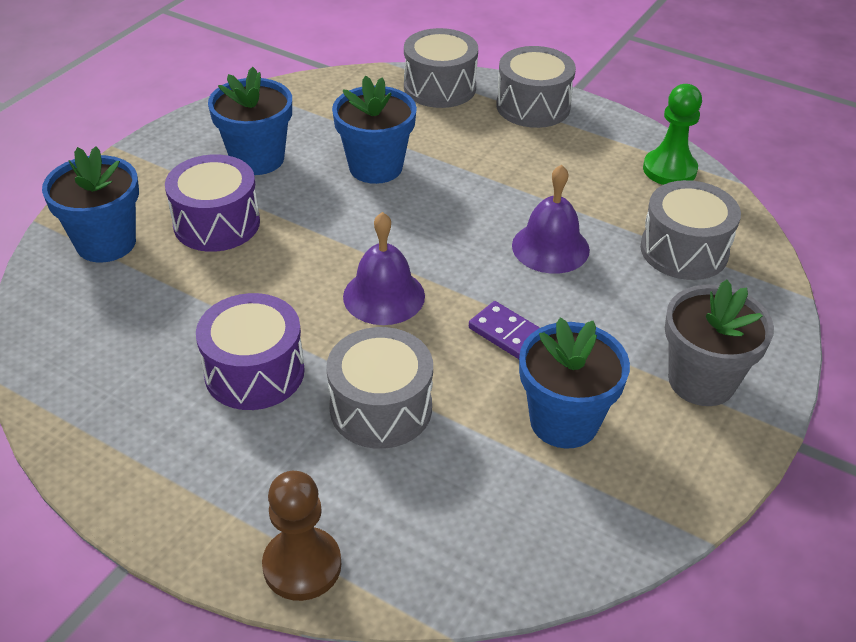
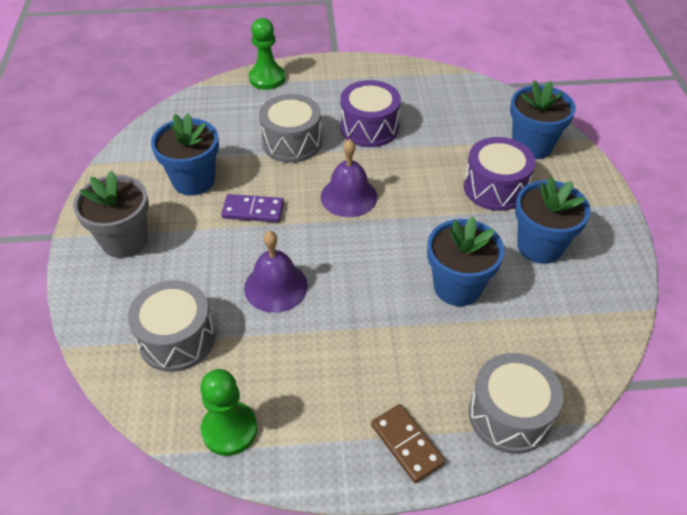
camera: 145 degrees right, 5 degrees up
brown pawn [262,471,341,601] -> green pawn [249,18,285,90]
grey drum [496,46,576,128] -> brown domino [371,404,445,483]

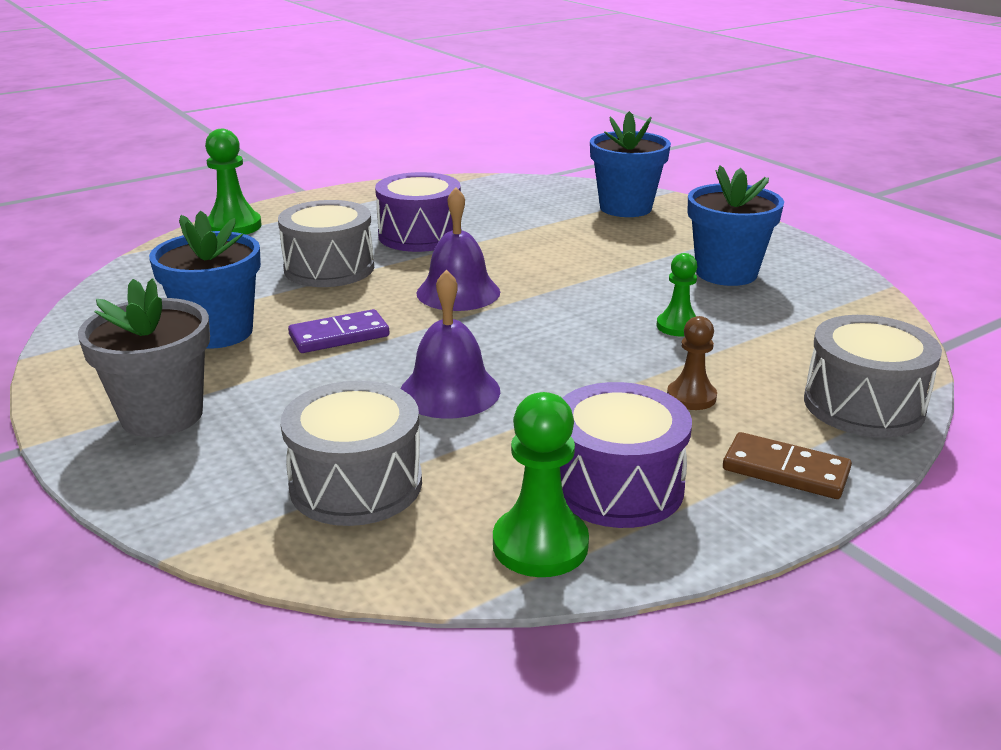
camera: 30 degrees left, 20 degrees down
blue flower pot [427,216,504,306] -> green pawn [657,253,698,337]
purple drum [464,137,536,211] -> purple drum moved to [560,382,692,528]
none -> brown pawn [667,316,717,410]

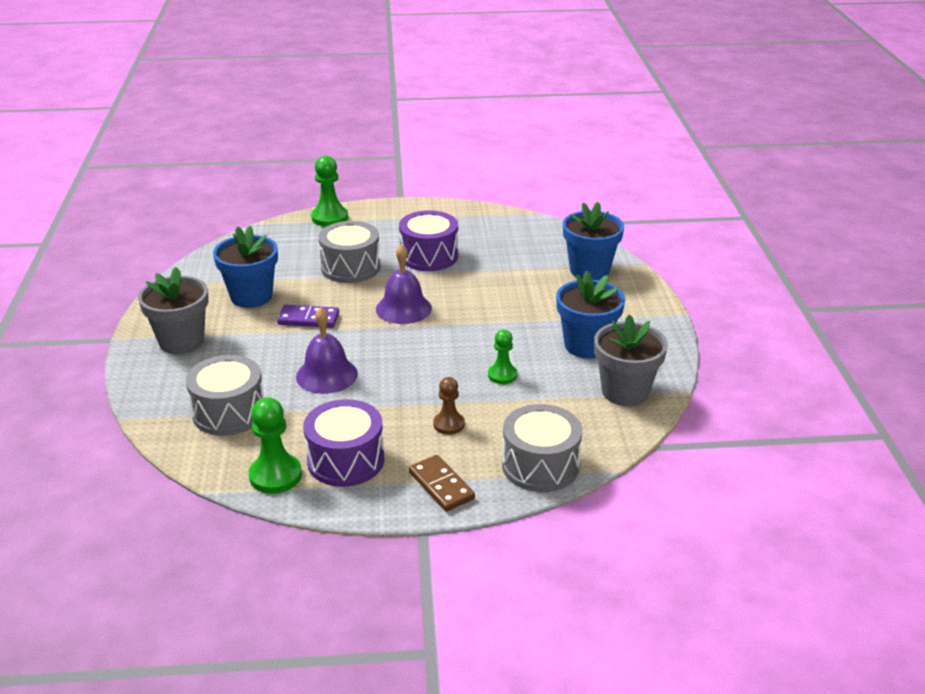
camera: 30 degrees right, 5 degrees up
none -> grey flower pot [594,315,668,406]

